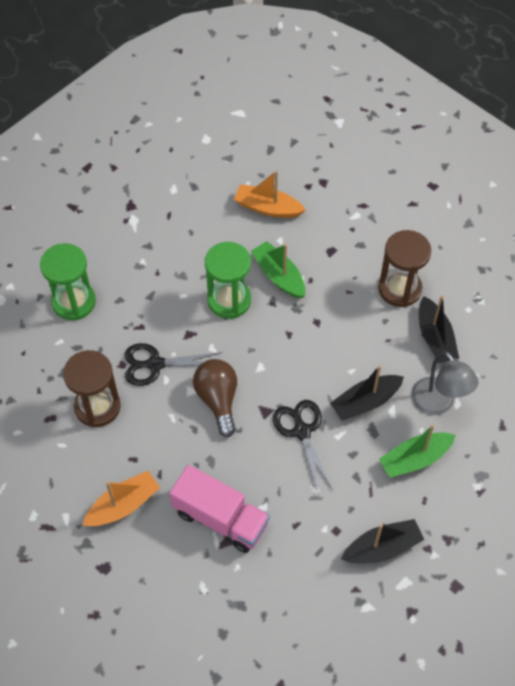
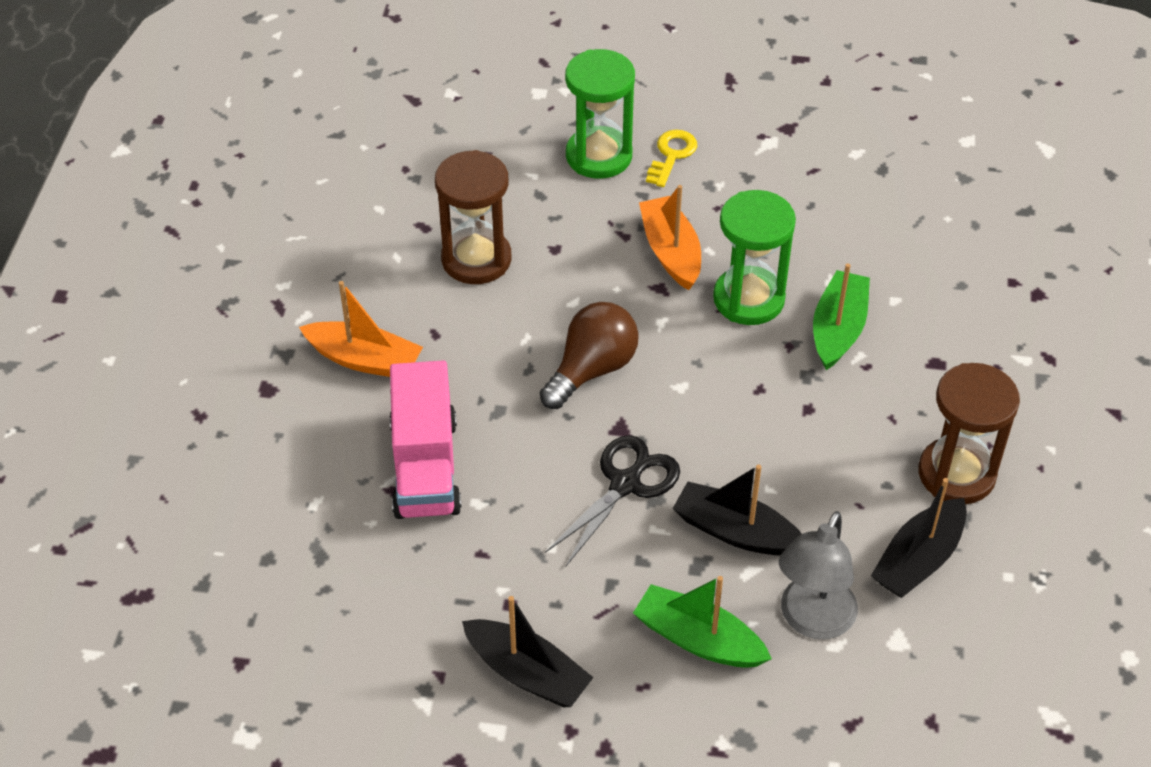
camera: 55 degrees right, 10 degrees down
black scissors [125,343,222,386] -> none
orange boat [234,170,306,218] -> orange boat moved to [639,185,701,290]
none -> yellow key [646,130,697,187]

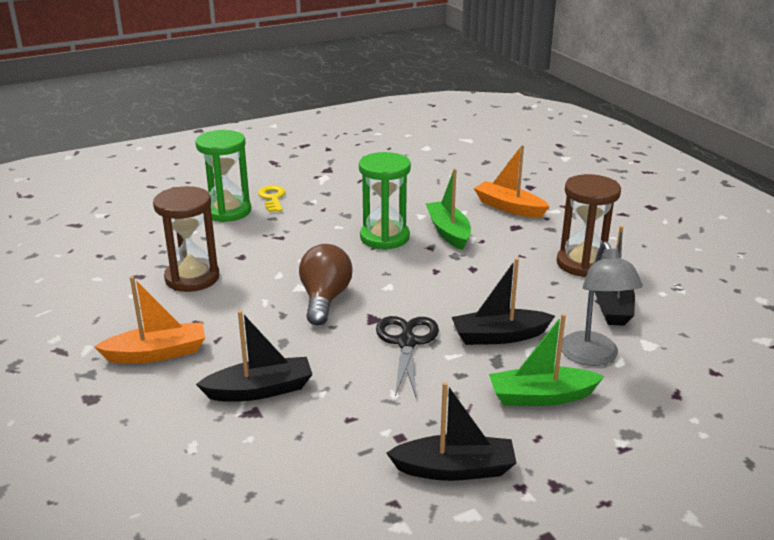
camera: 35 degrees left, 20 degrees down
pink truck [389,360,461,519] -> black boat [196,310,313,402]
orange boat [639,185,701,290] -> orange boat moved to [474,145,550,218]

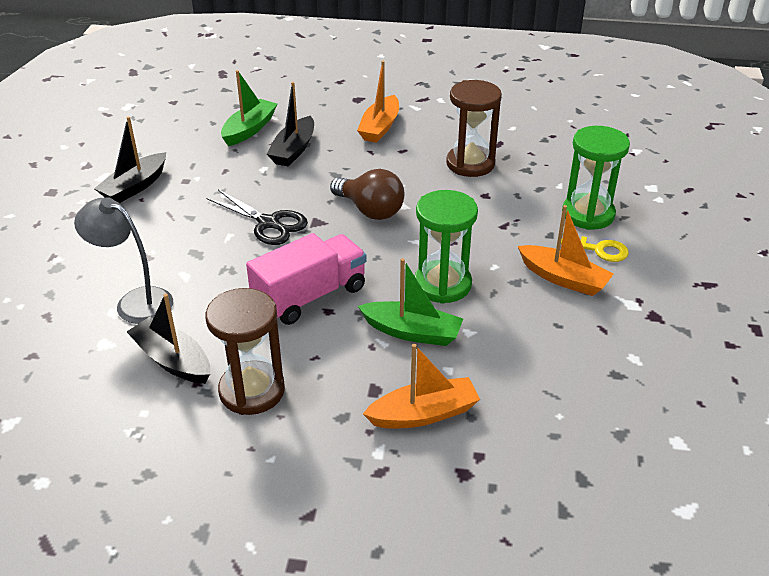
camera: 125 degrees right, 10 degrees up
black boat [452,258,555,345] -> none
green boat [489,314,604,406] -> green boat moved to [221,70,277,146]
none -> pink truck [246,233,367,325]
none -> orange boat [518,205,613,296]

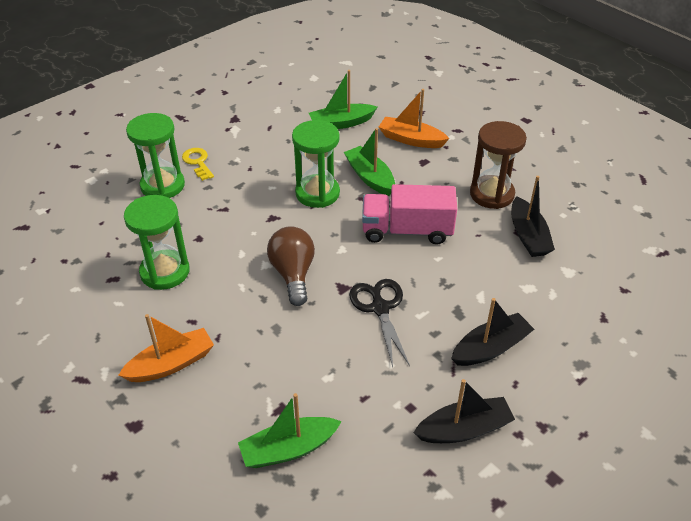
camera: 140 degrees left, 5 degrees up
grey lamp [74,197,173,324] -> none
black boat [267,82,314,166] -> black boat moved to [451,298,534,366]
brown hourglass [446,80,502,177] -> green hourglass [124,195,190,290]
orange boat [518,205,613,296] -> none
none -> green boat [309,70,377,129]

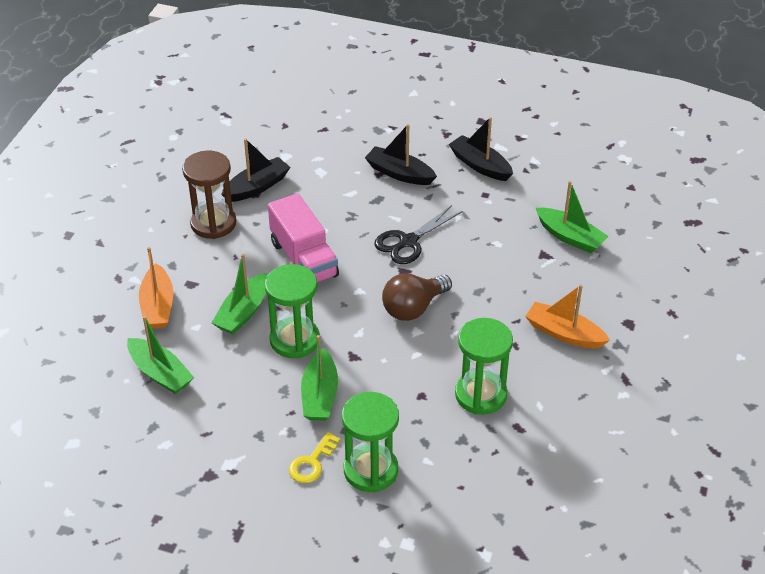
camera: 120 degrees left, 0 degrees up
none -> green boat [301,335,338,421]

